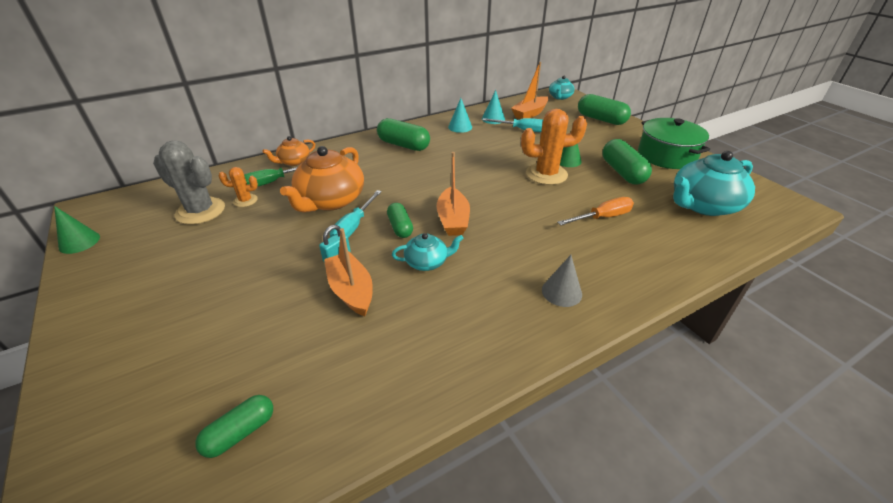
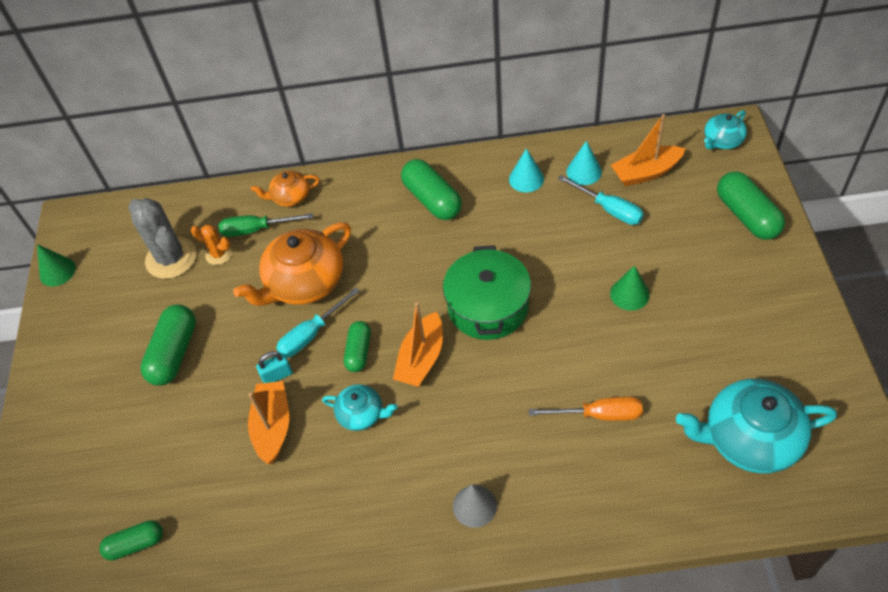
camera: 30 degrees right, 15 degrees up
orange cactus [521,109,587,185] -> none
green capsule [603,139,652,184] -> green capsule moved to [140,304,196,386]
green pot [638,118,710,169] -> green pot moved to [443,245,531,340]

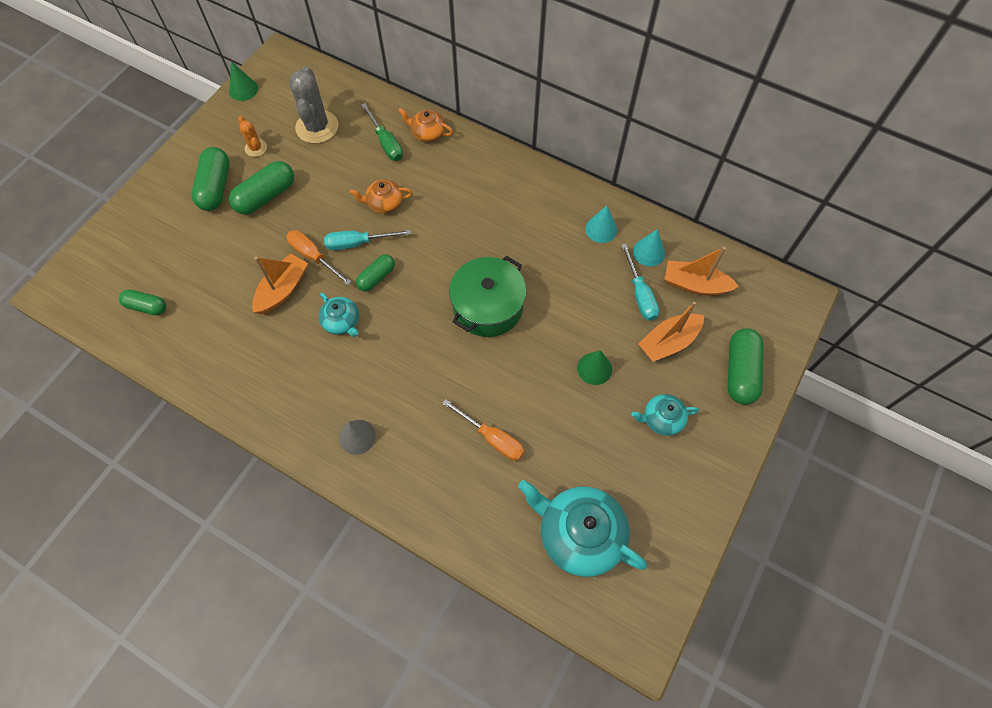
camera: 30 degrees right, 10 degrees up
orange cactus [191,225,232,265] -> orange cactus moved to [238,116,267,157]
green screwdriver [218,213,313,237] -> green screwdriver turned 150 degrees counterclockwise [361,103,403,161]
orange teapot [233,222,351,306] -> orange teapot [350,179,412,213], size x0.53
turquoise padlock [256,351,293,383] -> orange screwdriver [287,230,352,285]
orange boat [393,302,443,387] -> orange boat moved to [639,301,704,362]
green capsule [401,159,462,220] -> green capsule moved to [191,147,230,211]
turquoise teapot [704,110,747,150] -> turquoise teapot moved to [632,394,699,436]

